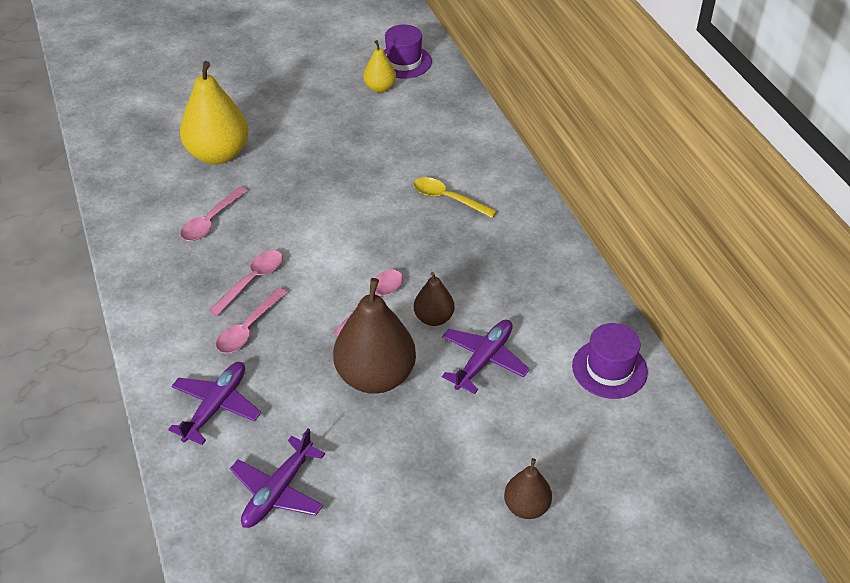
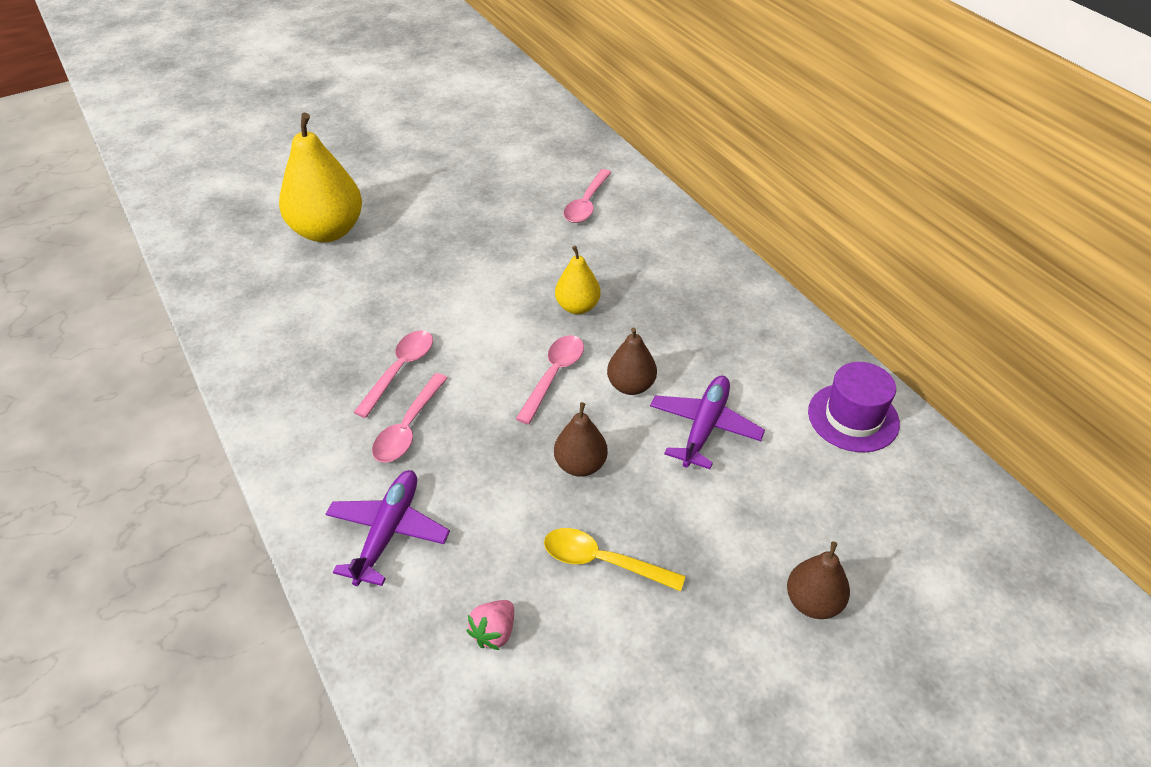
camera: 10 degrees left, 0 degrees up
pink spoon [180,187,247,241] -> pink spoon moved to [564,169,612,223]
purple plane [230,428,325,528] -> pink strawberry [466,600,514,650]
brown pear [333,278,416,394] -> brown pear [554,402,608,477], size x0.53
yellow pear [363,40,396,93] -> yellow pear moved to [555,246,600,314]
purple hat [384,25,432,79] -> none
yellow spoon [413,177,497,218] -> yellow spoon moved to [544,528,686,591]

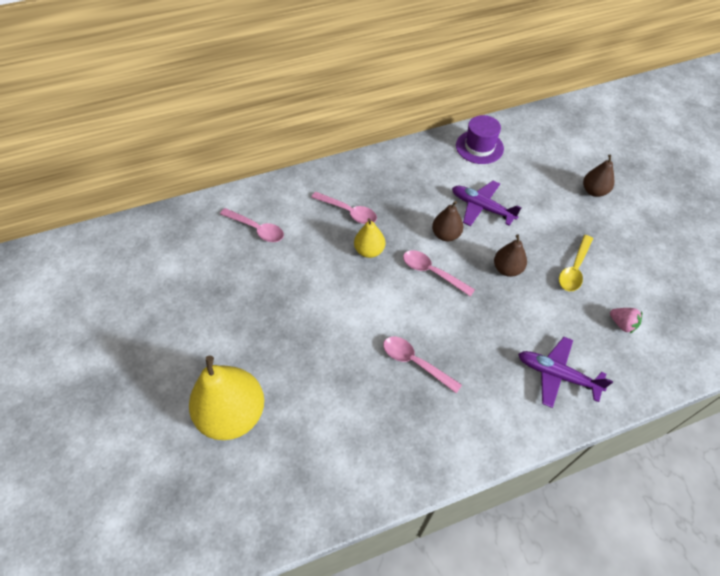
camera: 80 degrees left, 10 degrees up
pink spoon [372,373,448,463] -> pink spoon moved to [311,192,377,224]

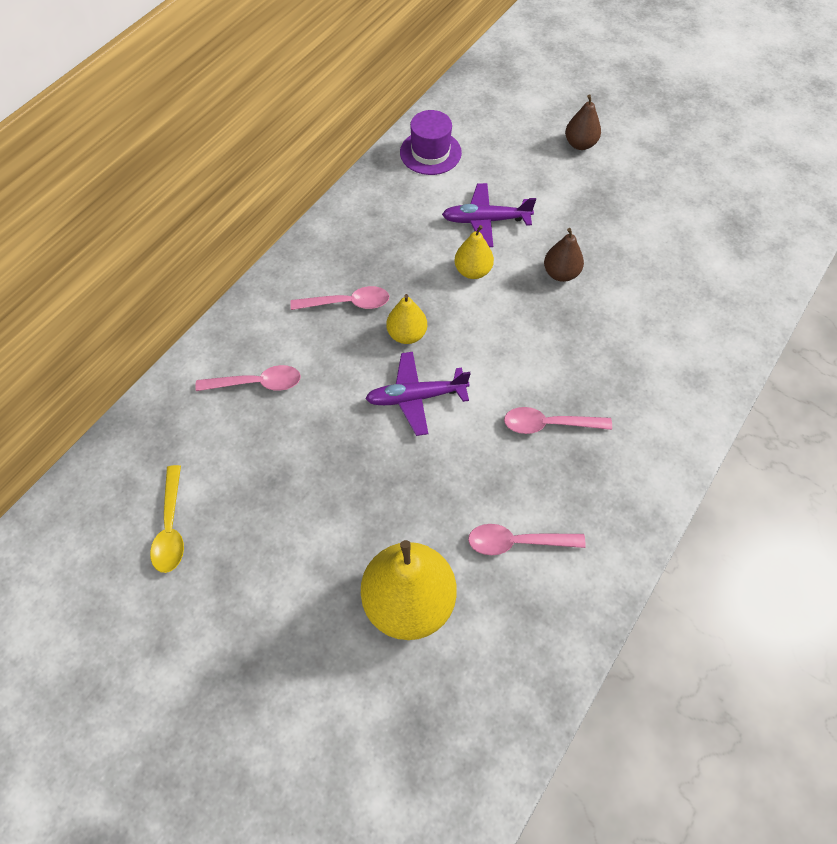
camera: 35 degrees left, 5 degrees up
pink spoon [403,250,475,297] -> pink spoon moved to [468,524,586,555]
brown pear [432,201,463,241] -> yellow pear [455,225,494,279]
purple plane [518,337,613,408] -> purple plane moved to [365,352,471,436]
yellow spoon [559,235,593,291] -> yellow spoon moved to [150,465,184,573]
pink strawberry [610,308,642,333] -> none

